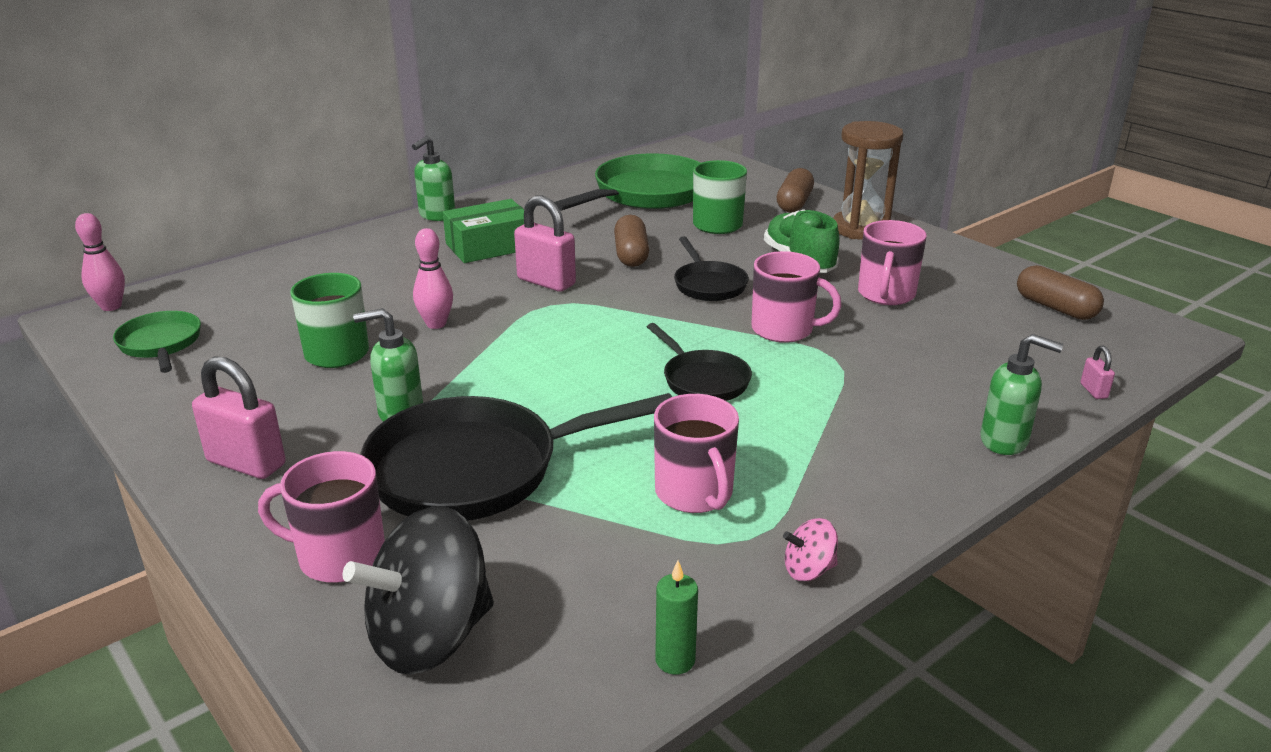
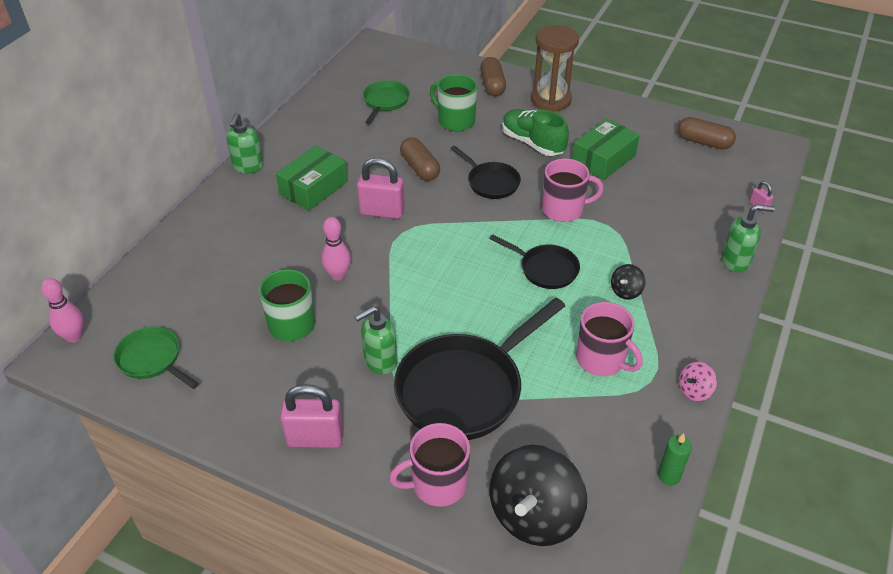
camera: 25 degrees left, 15 degrees up
green pan [554,153,700,211] -> green pan [363,80,410,124], size x0.53
pink mug [858,220,927,305] -> green box [572,119,640,180]
none -> black spinning top [611,264,646,300]

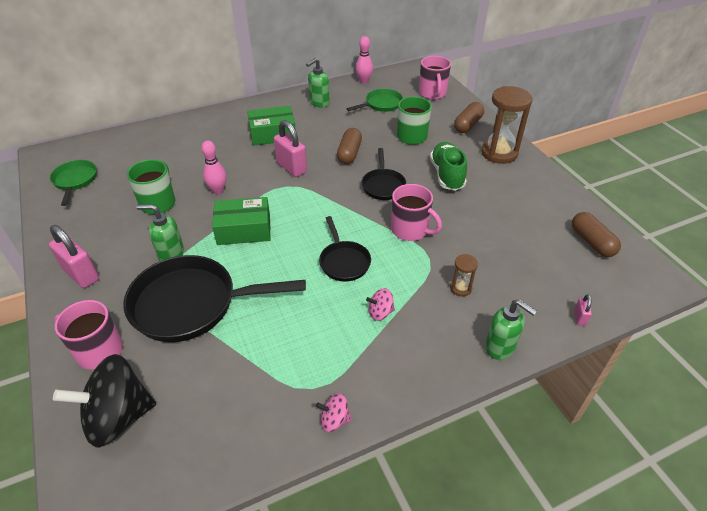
camera: 40 degrees right, 0 degrees up
pink bowling pin [41,278,84,343] -> pink bowling pin moved to [355,36,373,83]
green soap dispenser [226,113,264,173] -> green soap dispenser moved to [306,58,330,108]
green box [572,119,640,180] -> green box moved to [212,197,271,245]
pink mug [576,302,643,376] -> pink mug moved to [419,56,451,99]
black spinning top [611,264,646,300] -> pink spinning top [366,288,395,321]
green candle [658,433,692,486] -> none
none -> brown hourglass [450,254,478,297]

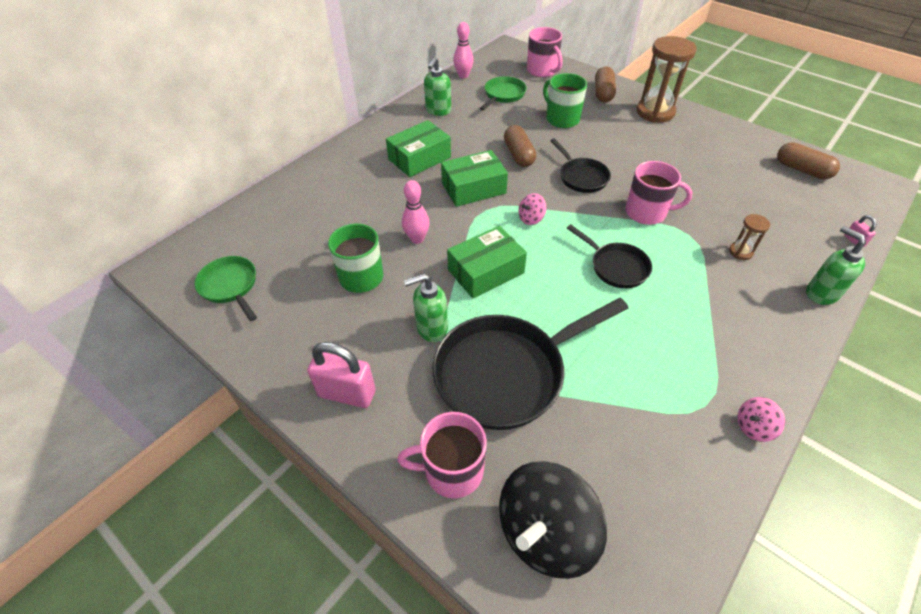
camera: 25 degrees left, 5 degrees up
pink padlock [274,120,307,177] -> green box [441,150,508,207]
pink spinning top [366,288,395,321] -> pink spinning top moved to [518,193,547,225]
green shoe [430,142,467,191] -> none
green soap dispenser [485,299,537,360] -> green soap dispenser turned 135 degrees counterclockwise [806,226,866,305]

